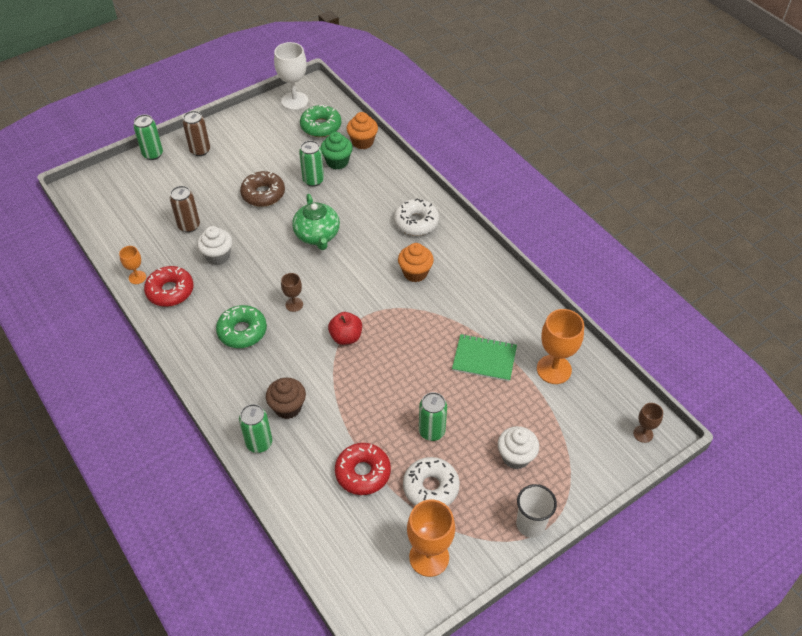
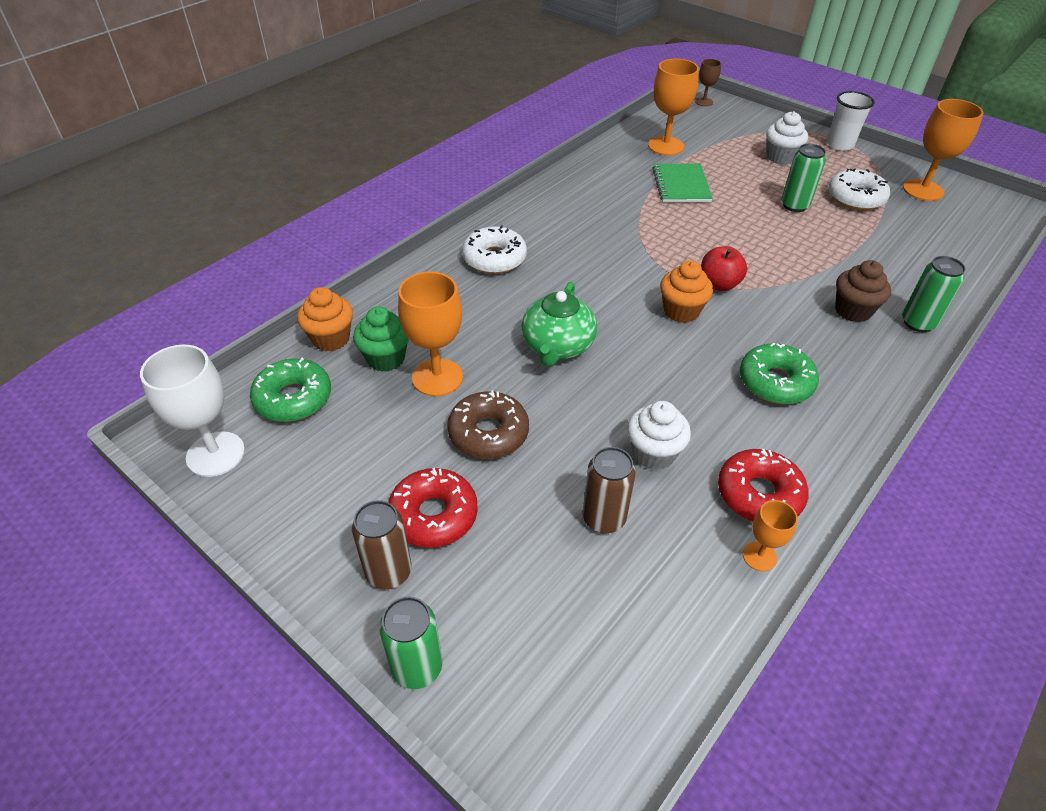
camera: 105 degrees left, 5 degrees down
brown goblet [281,273,303,312] -> none
green teapot [292,194,340,250] -> green teapot turned 135 degrees clockwise [522,282,597,367]
green can [299,140,324,187] -> orange goblet [398,272,463,396]
red donut [335,443,391,495] -> red donut moved to [388,468,478,548]
orange cupcake [398,243,434,282] -> orange cupcake moved to [660,260,713,323]

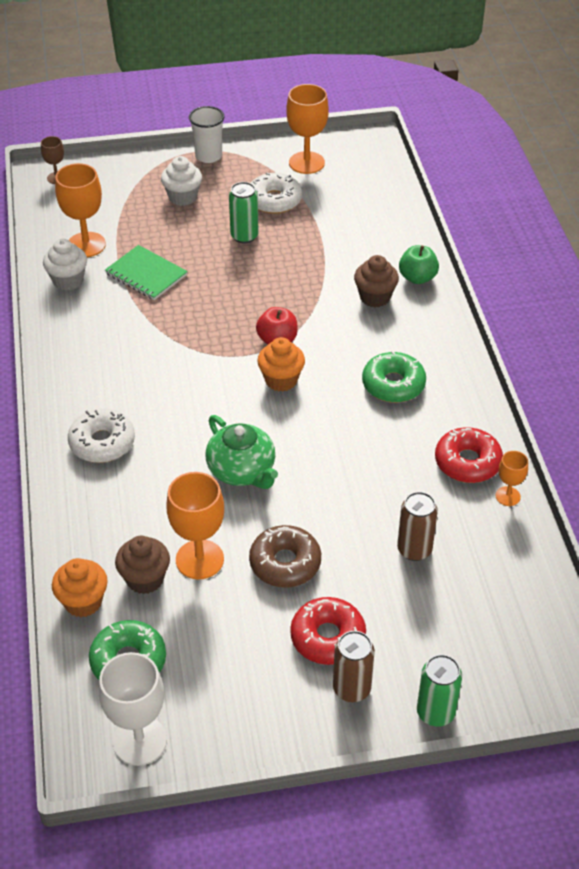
camera: 50 degrees left, 0 degrees up
green cupcake [353,306,409,372] -> brown cupcake [115,536,170,594]
white cupcake [627,401,691,470] -> white cupcake moved to [43,239,87,291]
green can [902,256,966,332] -> green apple [399,245,439,284]

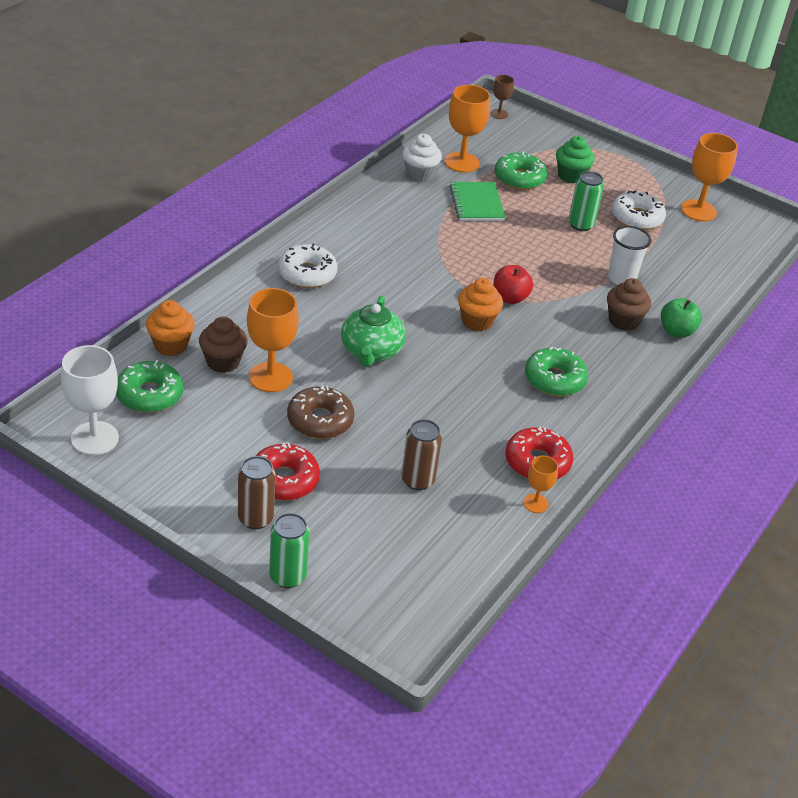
camera: 40 degrees right, 5 degrees down
white cupcake [161,156,202,206] -> green cupcake [556,136,595,183]
white cup [189,106,224,163] -> white cup moved to [608,226,651,285]
none -> green donut [495,152,547,190]

